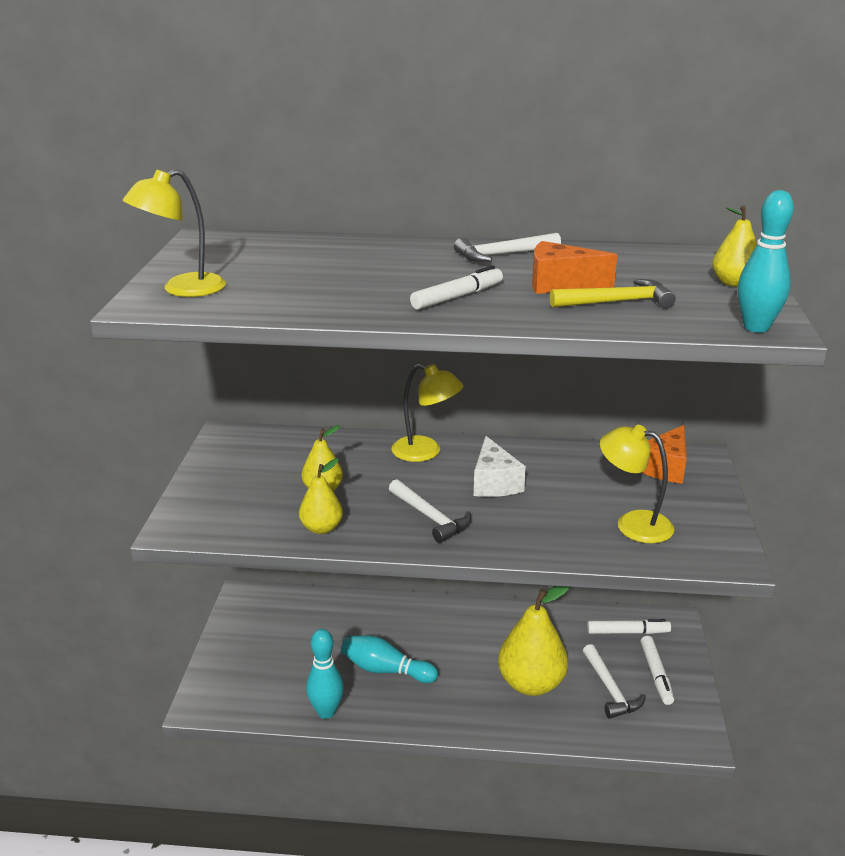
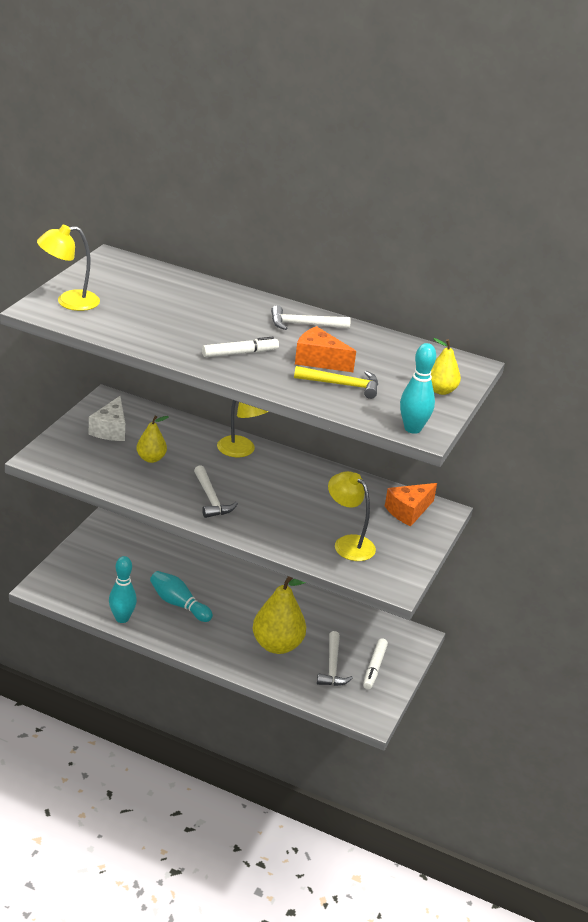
camera: 15 degrees right, 5 degrees up
yellow pear [299,459,343,534] -> none
white cheese [474,436,526,497] -> white cheese moved to [89,396,125,441]
white marker [587,619,671,634] -> none

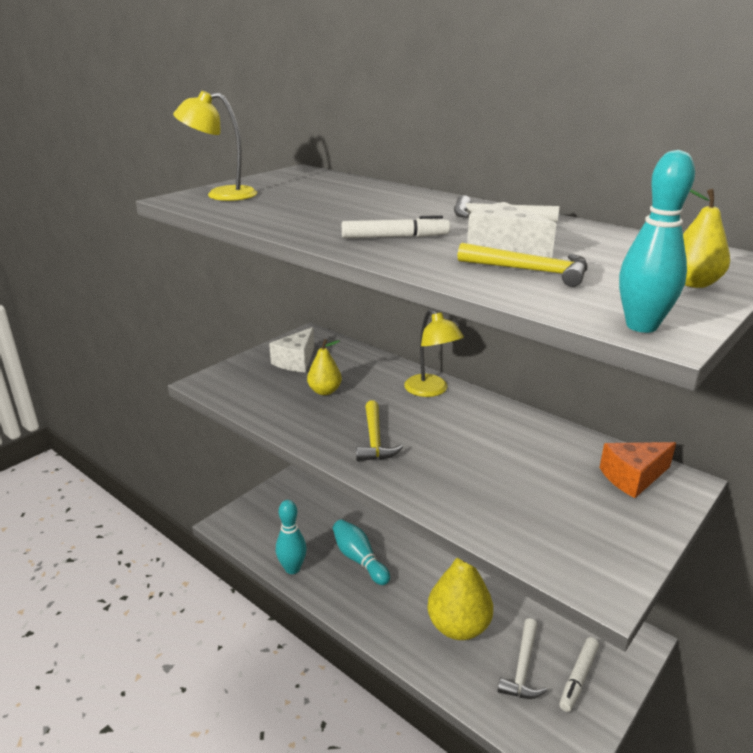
camera: 20 degrees right, 5 degrees down
white hammer [194,465,238,518] -> yellow hammer [356,400,403,461]
orange cheese [295,326,356,372] -> white cheese [467,202,556,258]
yellow lamp [328,471,376,561] -> none

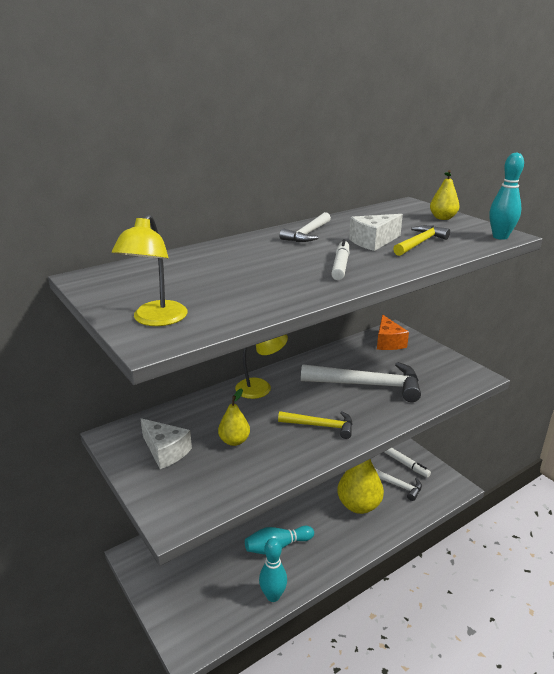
camera: 75 degrees left, 0 degrees up
none -> white hammer [301,362,421,402]

